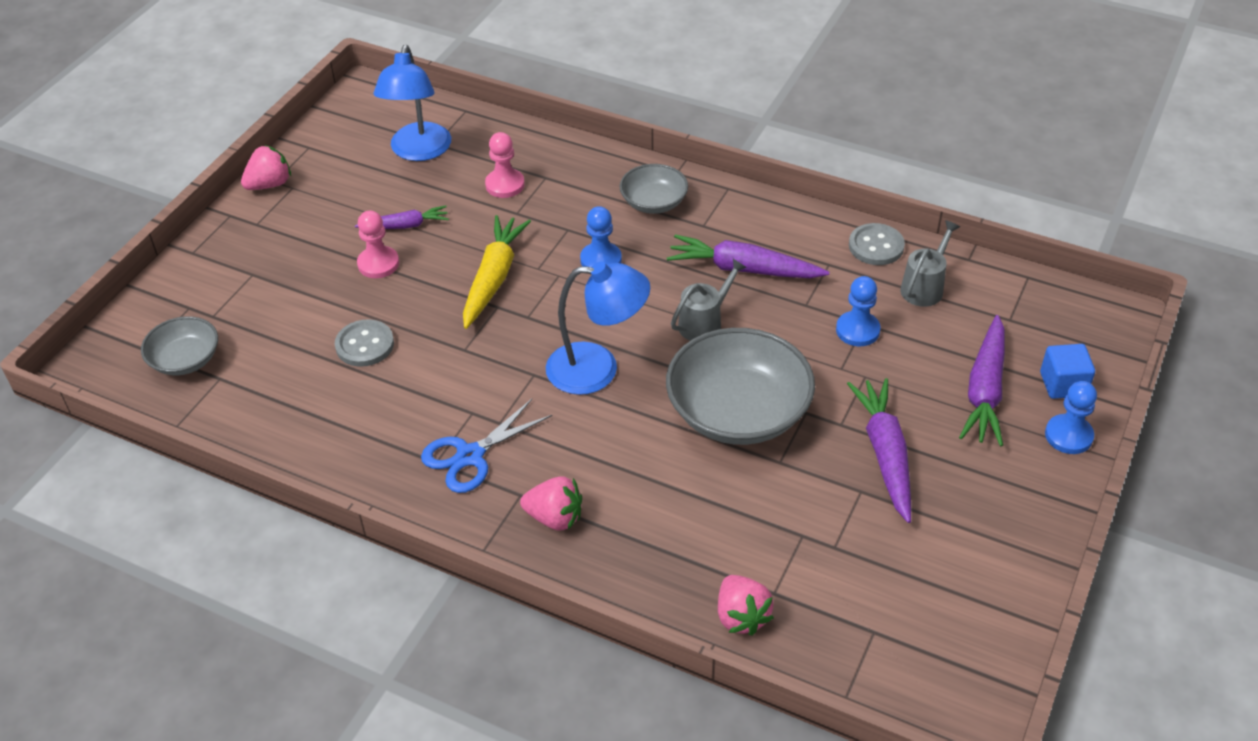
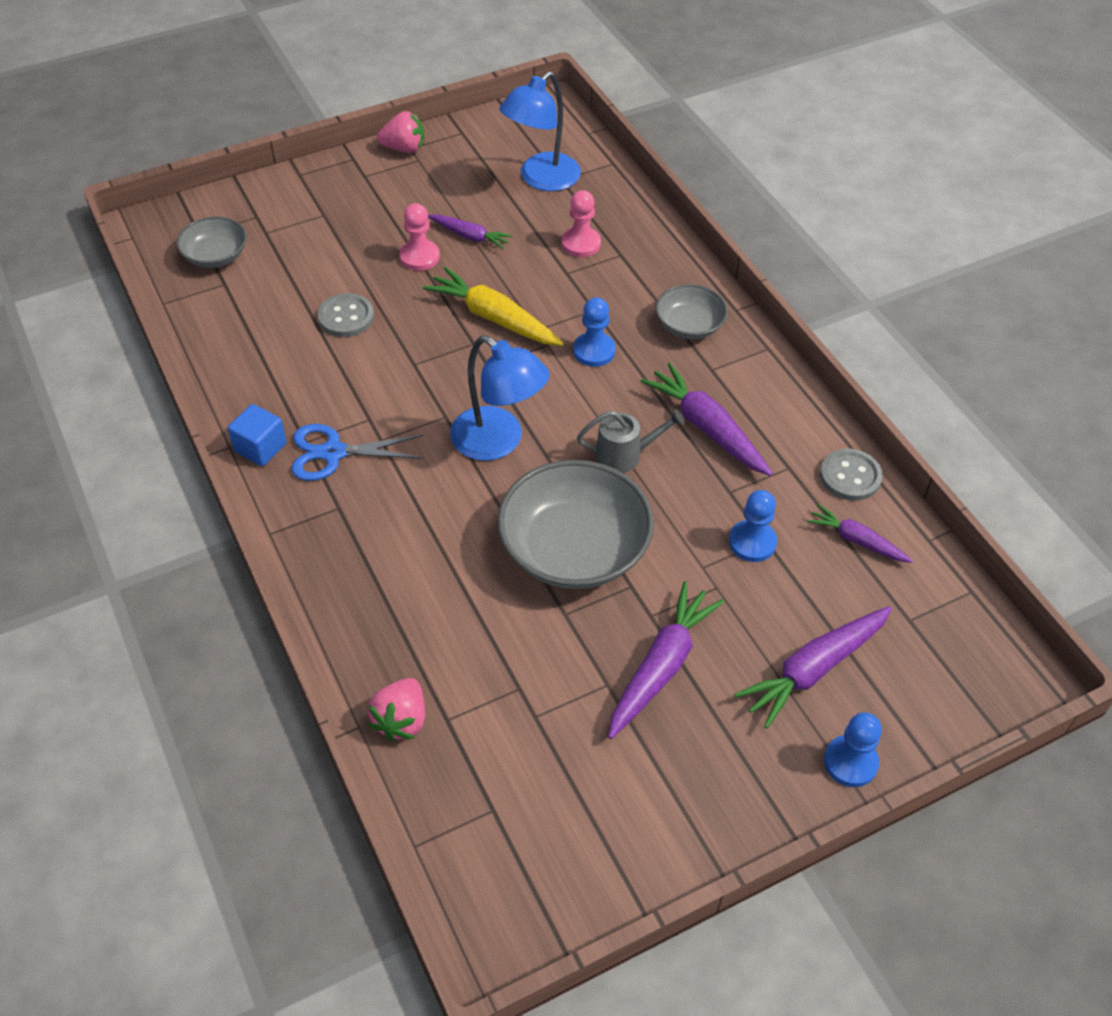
camera: 35 degrees right, 5 degrees up
yellow carrot [463,215,531,329] -> yellow carrot turned 105 degrees counterclockwise [423,267,564,346]
pink strawberry [520,476,582,531] -> none
grey watering can [900,220,960,307] -> purple carrot [807,504,913,563]
blue cube [1040,344,1095,399] -> blue cube moved to [228,404,287,466]

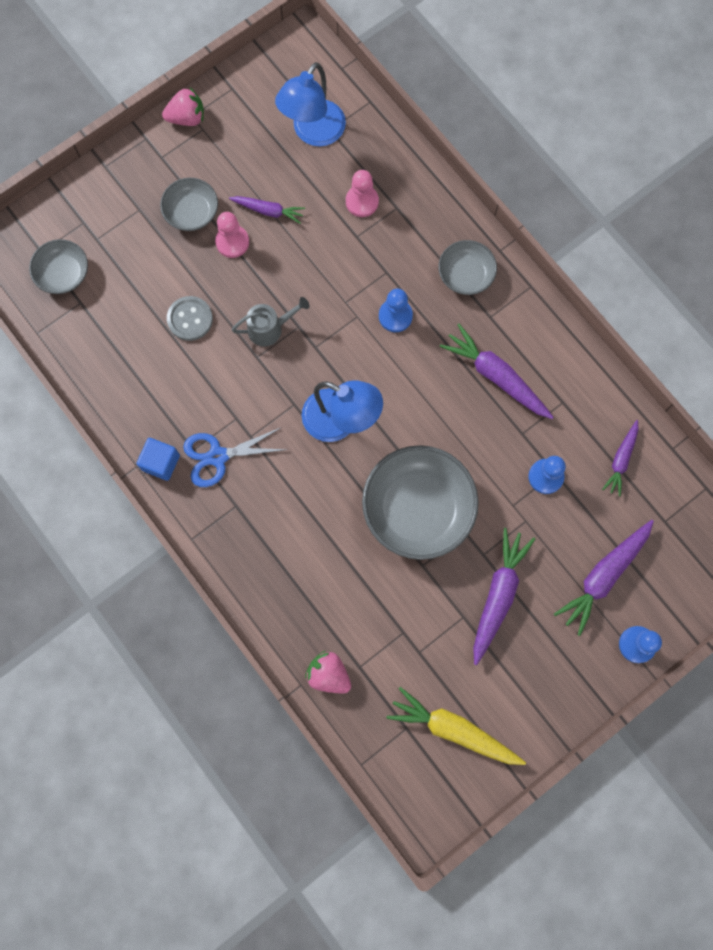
camera: 10 degrees left, 25 degrees up
pink strawberry [368,678,425,741] -> pink strawberry turned 120 degrees clockwise [305,651,351,693]
yellow carrot [423,267,564,346] -> yellow carrot moved to [387,687,526,765]
grey watering can [577,409,685,473] -> grey watering can moved to [232,297,309,346]
purple carrot [807,504,913,563] -> purple carrot turned 90 degrees counterclockwise [602,420,639,497]
grey button [820,449,883,501] -> none
none -> grey bowl [160,178,218,231]

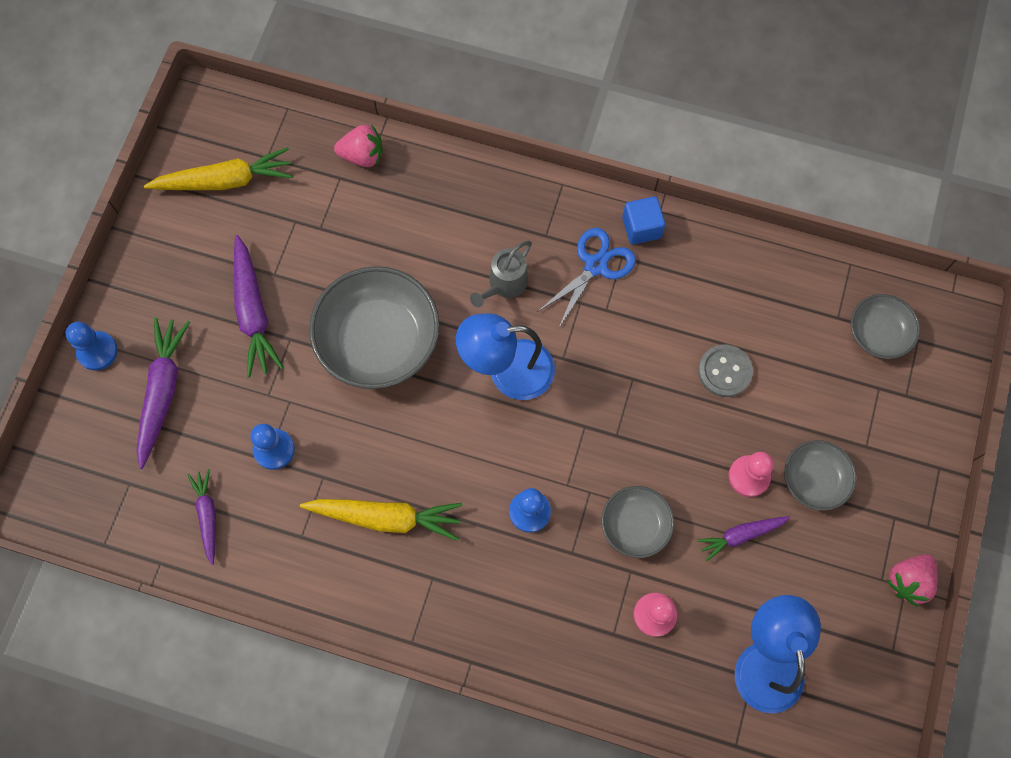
camera: 145 degrees right, 5 degrees down
grey watering can [232,297,309,346] -> grey watering can moved to [470,241,532,307]
grey bowl [438,240,497,295] -> grey bowl moved to [601,486,674,558]
purple carrot [440,324,554,419] -> yellow carrot [300,499,462,541]

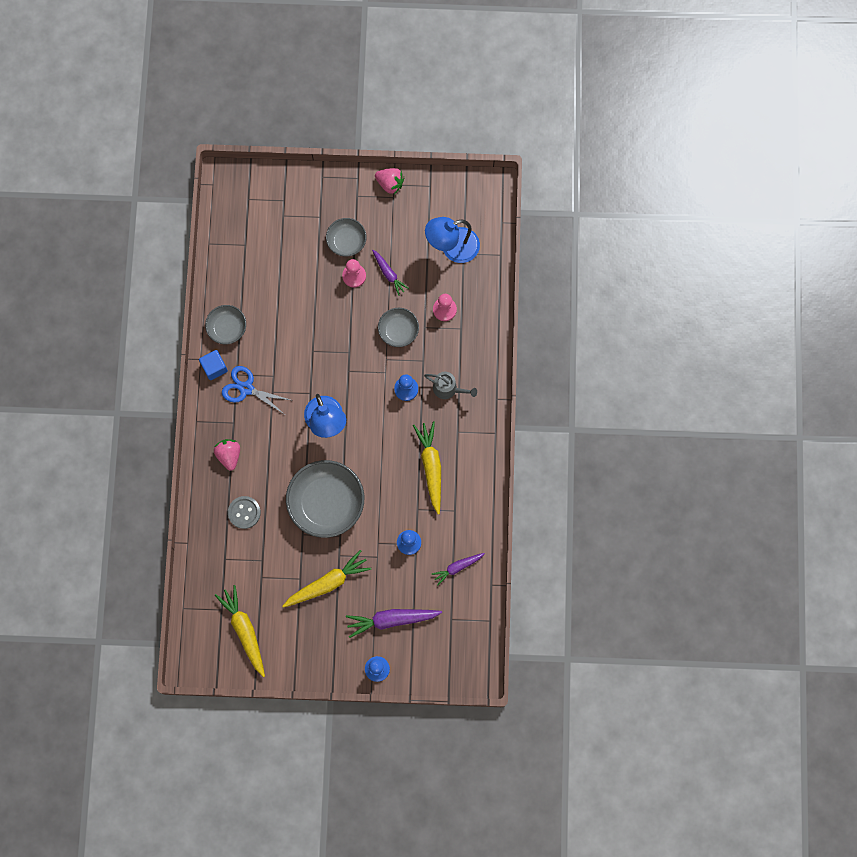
camera: 105 degrees left, 5 degrees up
purple carrot [234,235,284,378] -> yellow carrot [283,550,371,608]
pink strawberry [334,124,383,167] -> pink strawberry moved to [214,439,240,470]
grey watering can [470,241,532,307] -> grey watering can moved to [424,372,477,399]
grey button [698,344,753,397] -> grey button moved to [228,496,261,529]
grey bowl [851,294,920,359] -> grey bowl moved to [205,305,246,344]

